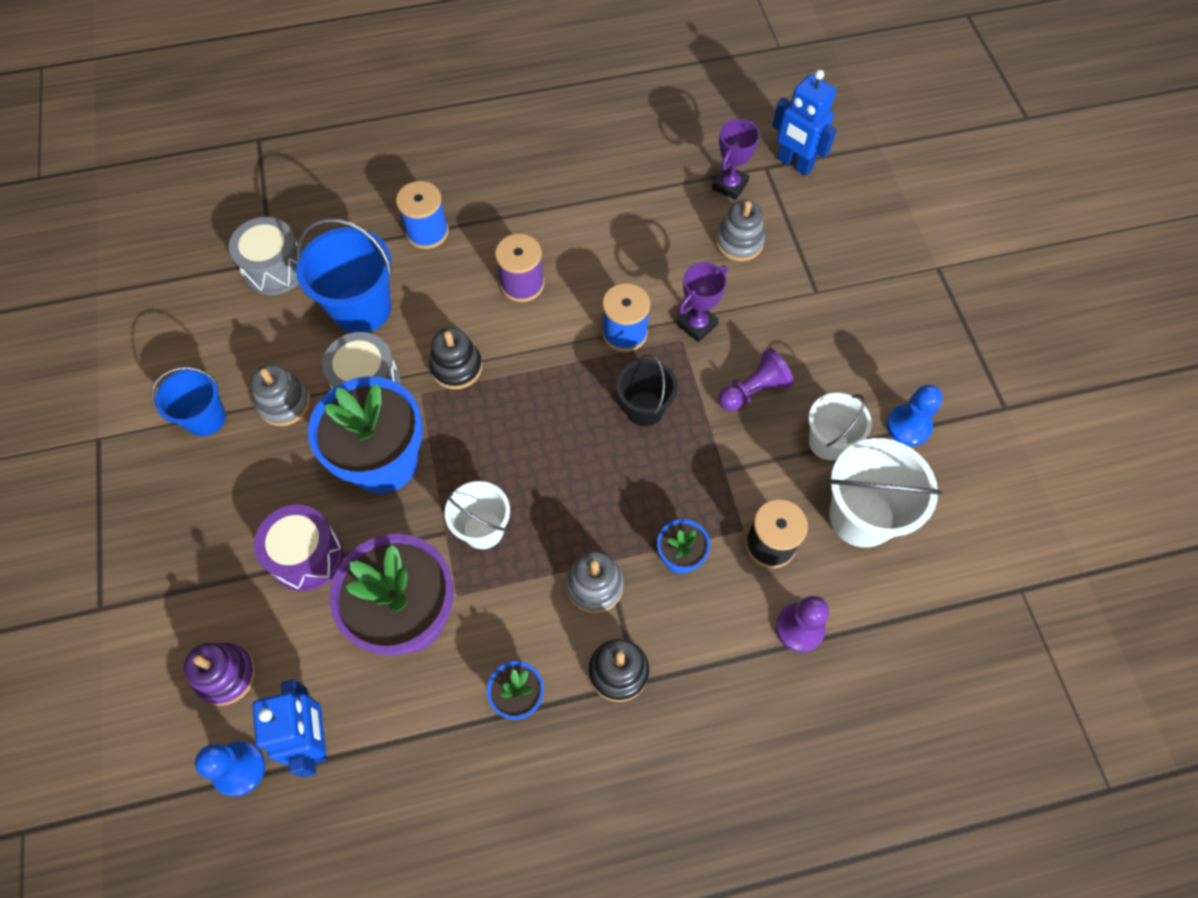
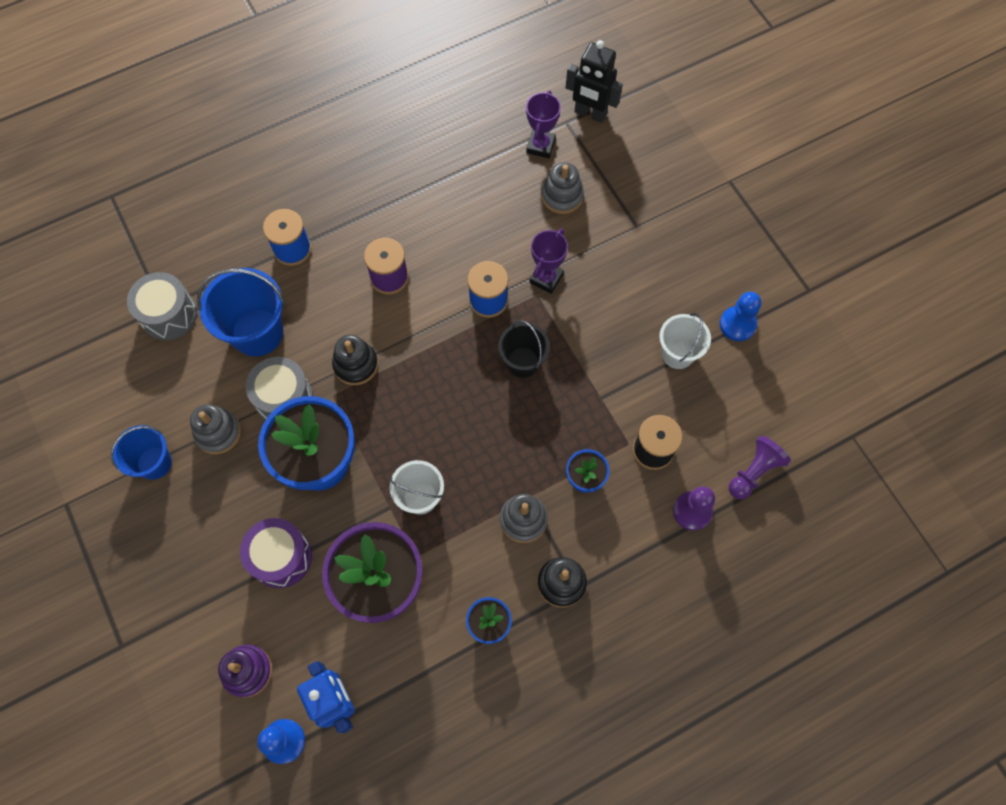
camera: 15 degrees left, 5 degrees up
purple pawn [718,348,794,411] -> purple pawn moved to [729,436,791,499]
blue robot [772,70,837,176] -> black robot [566,40,623,123]
white bucket [828,438,942,548] -> none

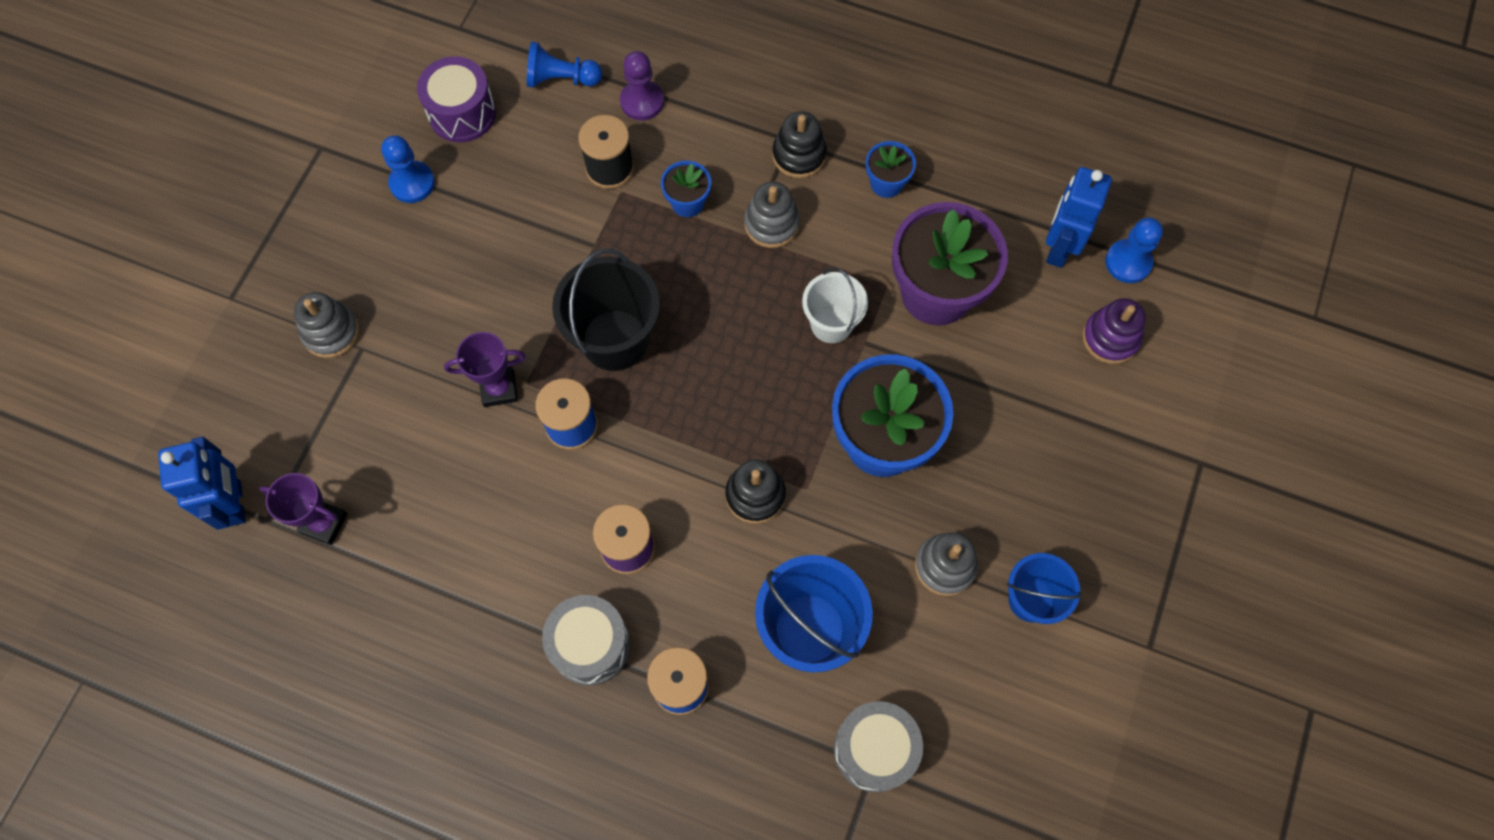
camera: 130 degrees left, 0 degrees up
purple drum [240,518,312,588] -> purple drum moved to [417,56,496,142]
grey drum [246,357,313,420] -> grey drum moved to [542,595,630,685]
black bucket [498,320,550,378] -> black bucket [552,249,660,371], size x1.58
purple trophy [526,90,561,158] -> purple trophy turned 45 degrees clockwise [259,473,348,545]
grey stacking toy [541,162,584,214] -> grey stacking toy moved to [294,292,359,358]
black robot [566,40,623,123] -> blue robot [158,437,246,530]
white bucket [659,313,711,369] -> none
purple pawn [729,436,791,499] -> blue pawn [527,41,602,88]

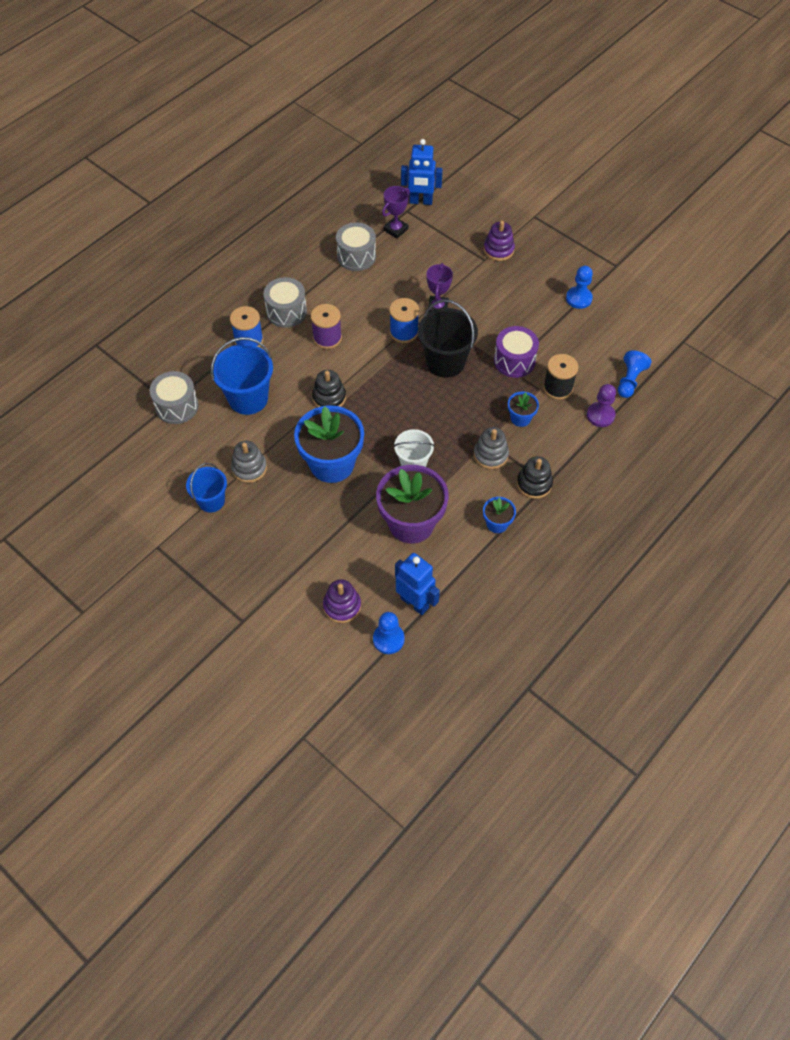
camera: 110 degrees right, 10 degrees down
grey stacking toy [294,292,359,358] -> purple stacking toy [484,221,515,261]
purple drum [417,56,496,142] -> purple drum moved to [494,326,539,378]
none -> grey drum [336,222,376,271]

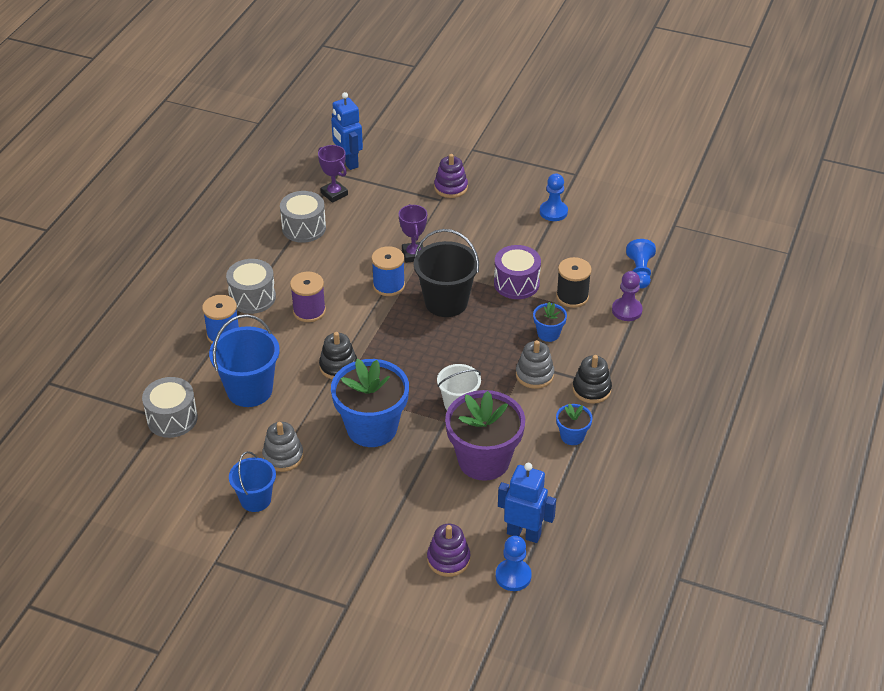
camera: 20 degrees left, 15 degrees down
purple trophy [382,186,410,239] -> purple trophy turned 60 degrees counterclockwise [318,145,348,203]
blue robot [401,139,443,205] -> blue robot turned 75 degrees clockwise [331,92,363,170]

